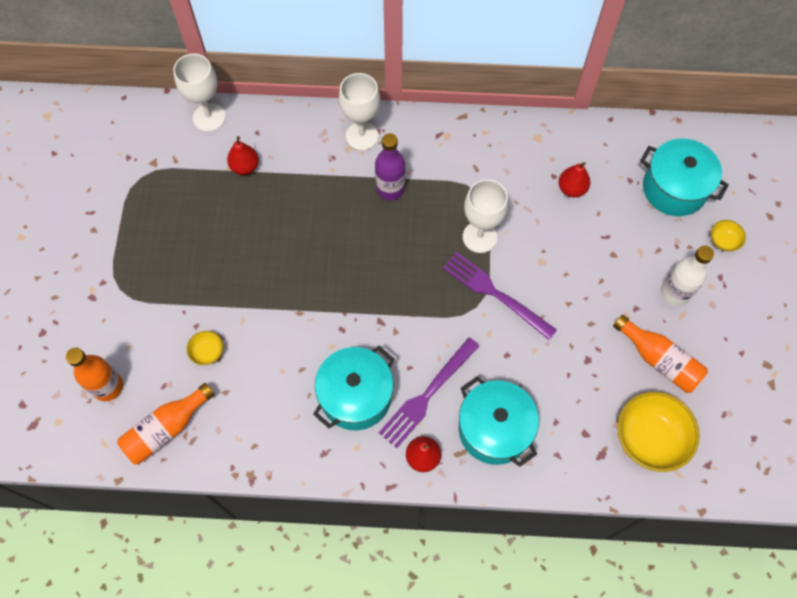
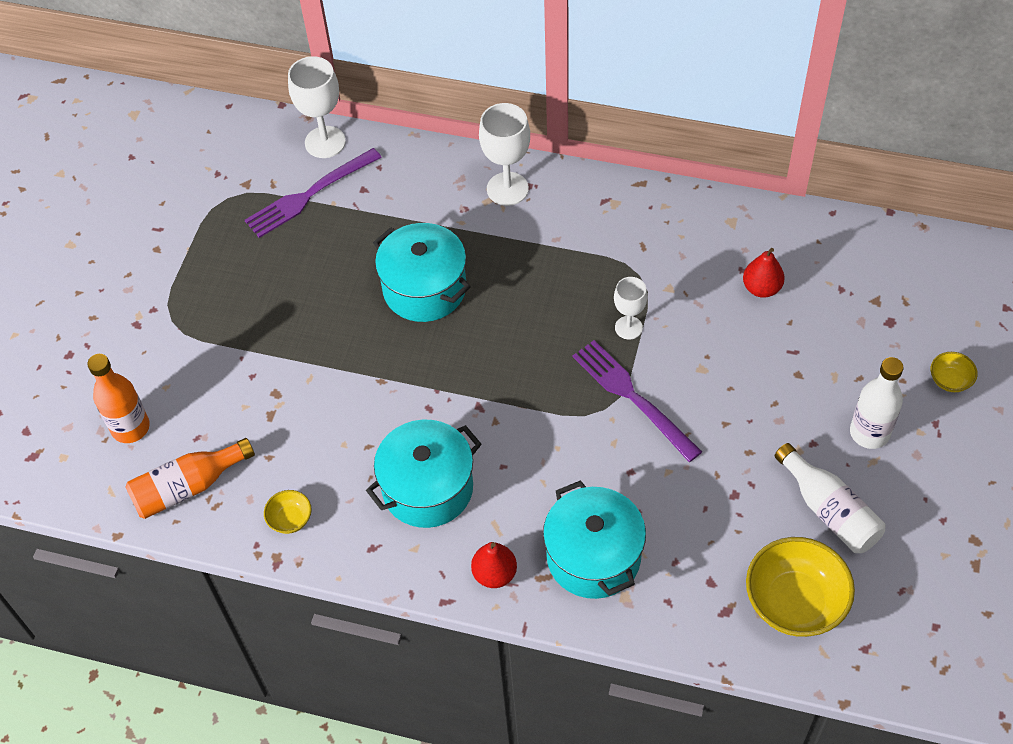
camera: 15 degrees right, 10 degrees down
yellow bowl [187,331,223,365] -> yellow bowl moved to [264,490,311,534]
red pear [227,136,259,175] -> none
purple bottle [375,133,405,200] -> none
purple fork [379,338,479,448] -> purple fork moved to [245,148,382,238]
white goblet [463,179,508,253] -> white goblet [614,277,647,339], size x0.62
orange bottle [613,315,708,393] -> white bottle [775,443,885,553]
turquoise pot [640,138,729,216] -> turquoise pot moved to [373,223,471,322]

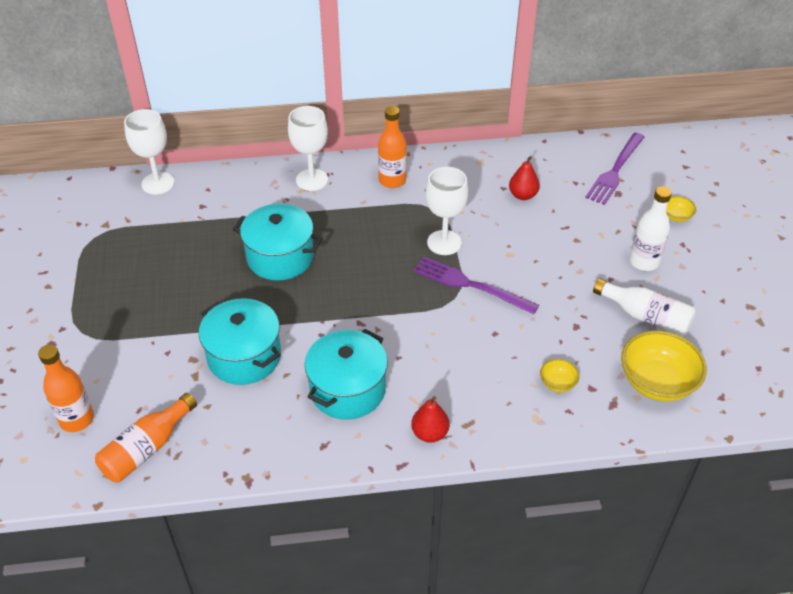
camera: 25 degrees left, 10 degrees down
purple fork [245,148,382,238] -> purple fork moved to [585,133,644,205]
yellow bowl [264,490,311,534] -> yellow bowl moved to [540,359,580,392]
turquoise pot [543,480,646,599] -> turquoise pot moved to [199,298,281,385]
white goblet [614,277,647,339] -> white goblet [426,167,468,255], size x1.61
none -> orange bottle [378,106,407,188]

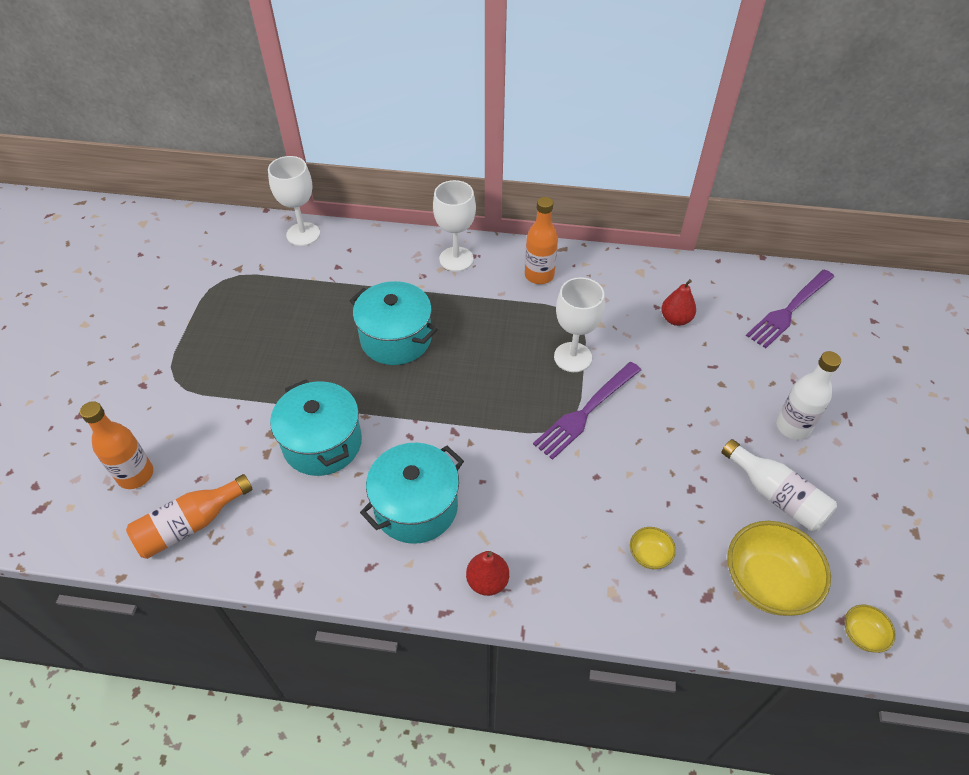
camera: 15 degrees right, 5 degrees up
purple fork [413,257,539,315] -> purple fork turned 90 degrees counterclockwise [533,362,641,460]
yellow bowl [666,196,696,222] -> yellow bowl moved to [845,605,896,653]

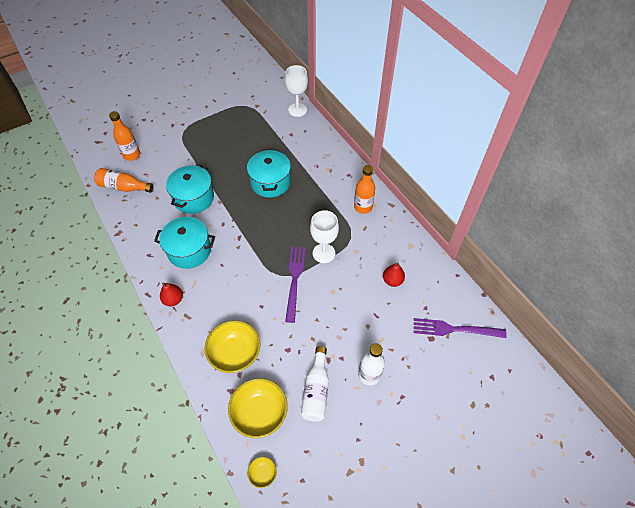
camera: 50 degrees right, 5 degrees up
white goblet [433,180,476,272] -> none
purple fork [533,362,641,460] -> purple fork turned 90 degrees clockwise [285,246,306,323]
yellow bowl [630,527,676,569] -> yellow bowl [205,320,260,373], size x2.11

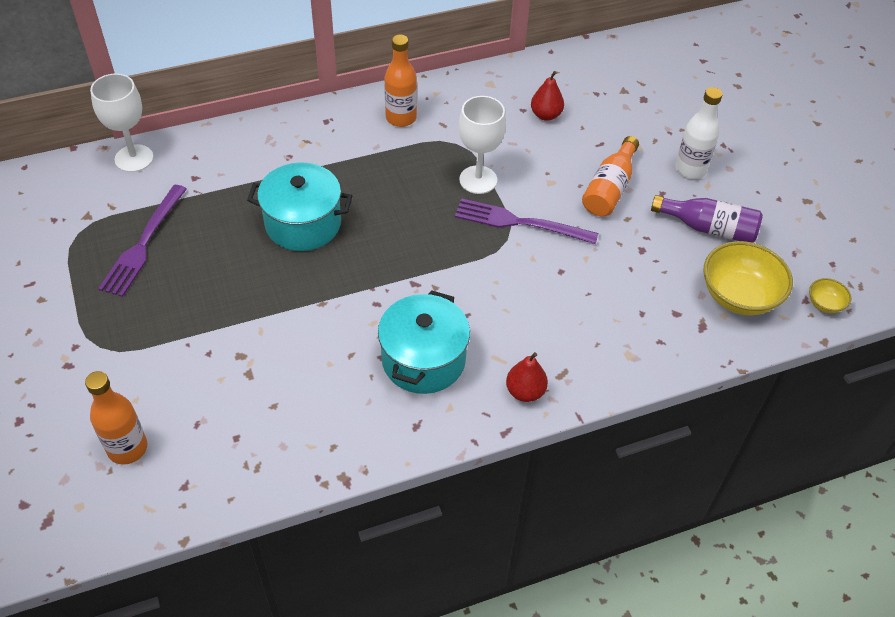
camera: 80 degrees left, 5 degrees down
orange bottle [94,168,154,193] -> orange bottle moved to [582,136,639,216]
turquoise pot [166,164,214,214] -> none
yellow bowl [205,320,260,373] -> none
white bottle [301,346,329,422] -> purple bottle [651,195,763,243]
purple fork [414,318,507,338] -> purple fork moved to [98,185,187,297]

